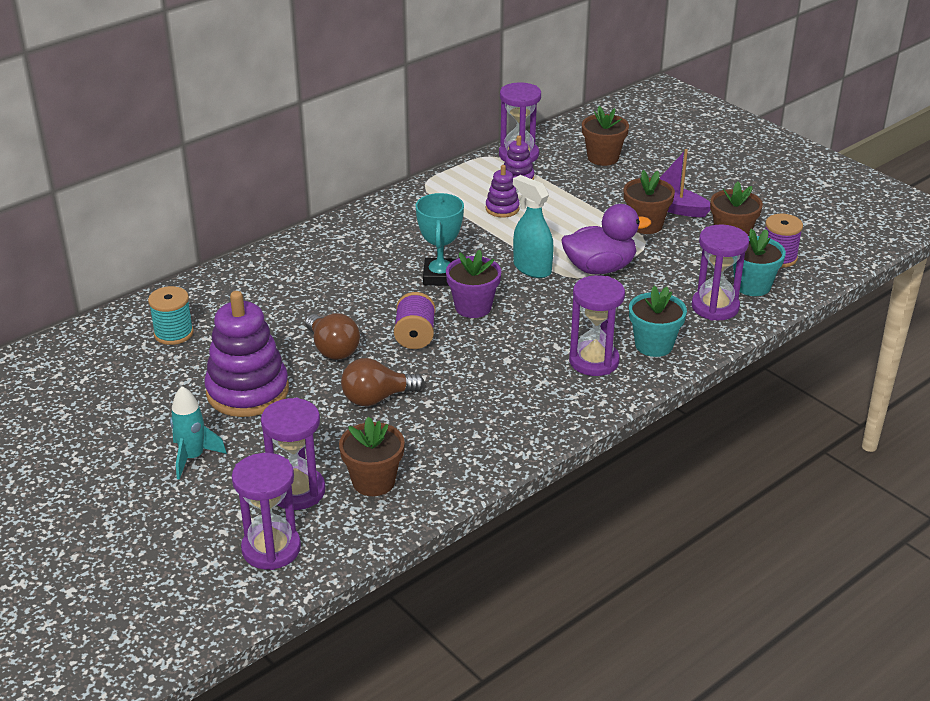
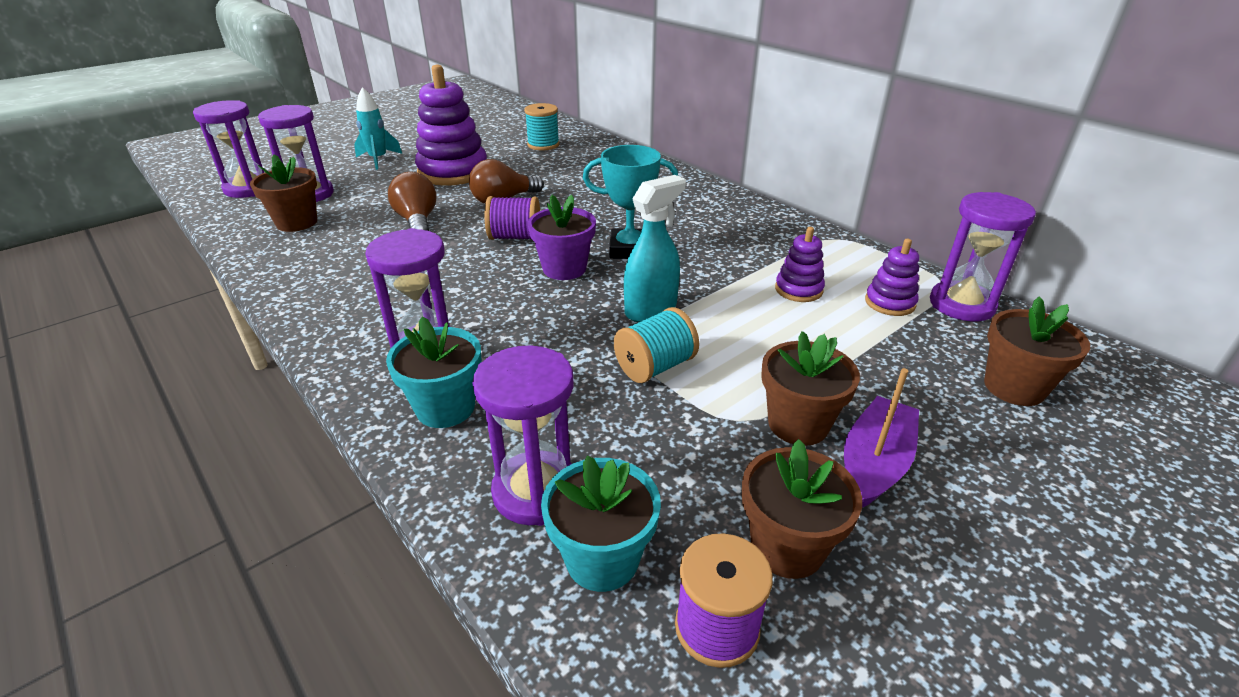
camera: 90 degrees right, 0 degrees up
purple duck [561,204,651,274] -> turquoise spool [614,307,699,383]

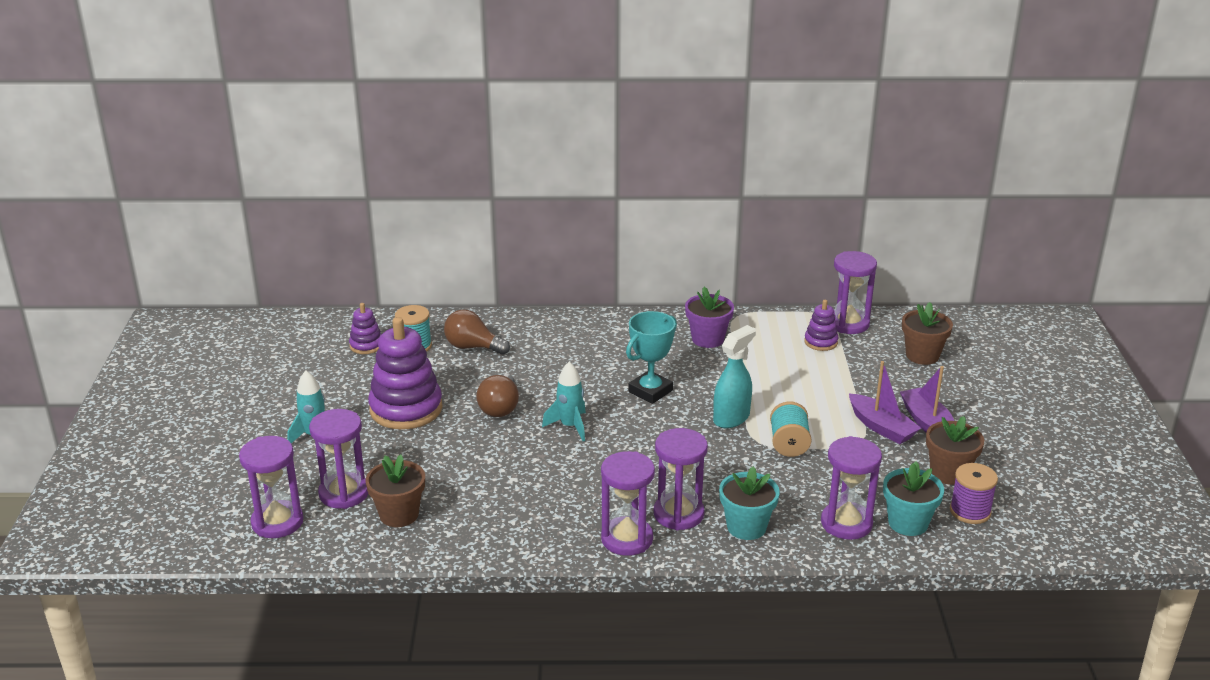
camera: 50 degrees left, 5 degrees down
brown light bulb [388,172,436,231] -> brown light bulb moved to [444,310,510,355]
purple spool [485,196,540,240] -> turquoise rocket [542,362,586,441]
purple flower pot [528,195,596,280] -> purple flower pot moved to [685,287,734,348]
turquoise spray bottle [624,175,686,322] -> turquoise spray bottle turned 45 degrees clockwise [713,325,756,428]
brown flower pot [761,331,860,446] -> purple boat [849,361,921,444]
purple stacking toy [775,227,825,302] -> purple stacking toy moved to [349,303,382,354]
none -> purple hourglass [601,451,655,556]

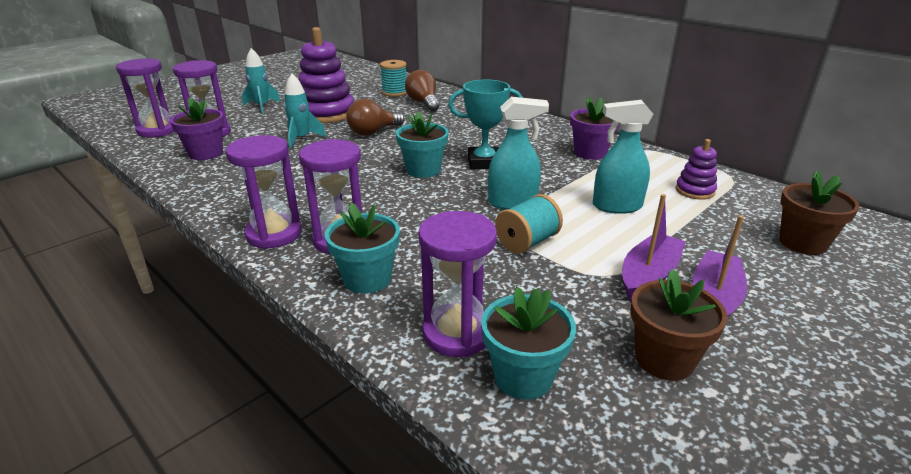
camera: 45 degrees right, 0 degrees up
purple stacking toy [349,303,382,354] -> none
brown flower pot [366,455,425,527] -> purple flower pot [170,97,224,160]
turquoise rocket [542,362,586,441] -> turquoise rocket moved to [284,73,326,148]
purple hourglass [834,251,877,334] -> none
purple boat [849,361,921,444] -> purple boat turned 150 degrees counterclockwise [622,194,686,301]
purple spool [950,463,998,524] -> none
none -> turquoise flower pot [396,112,449,178]
none -> turquoise spray bottle [593,100,653,214]

